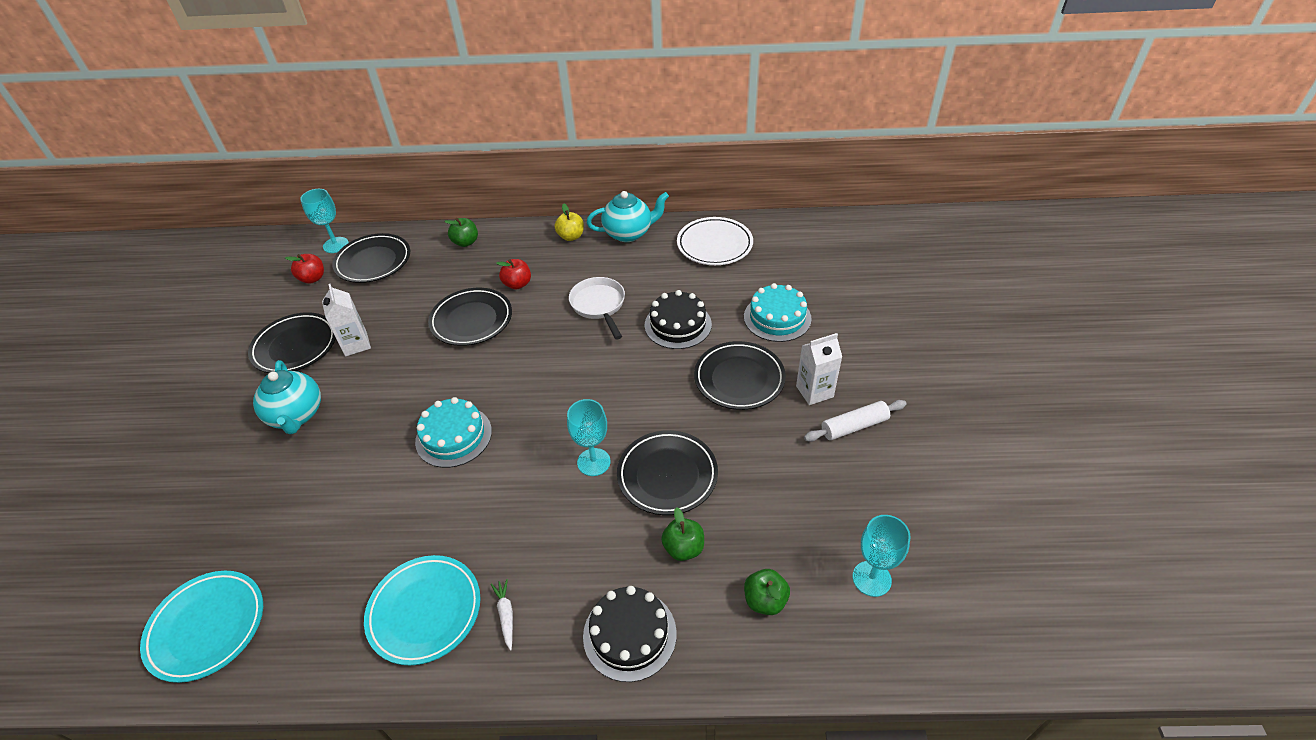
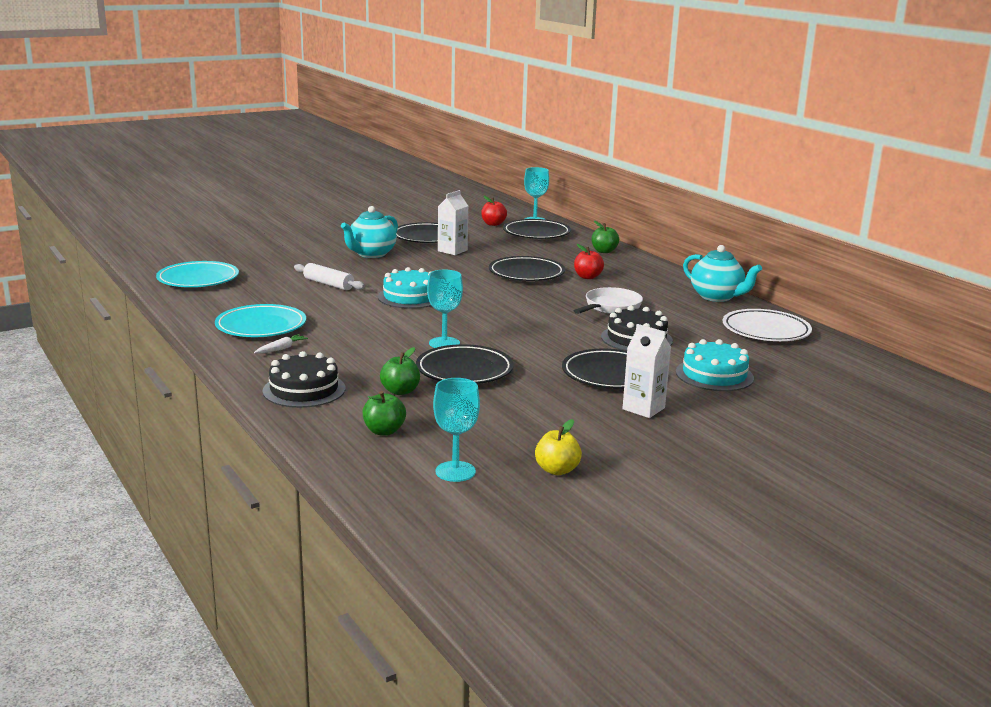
camera: 55 degrees right, 25 degrees down
yellow apple [554,204,584,241] -> yellow apple moved to [535,419,582,475]
white rolling pin [804,400,907,442] -> white rolling pin moved to [294,263,365,290]

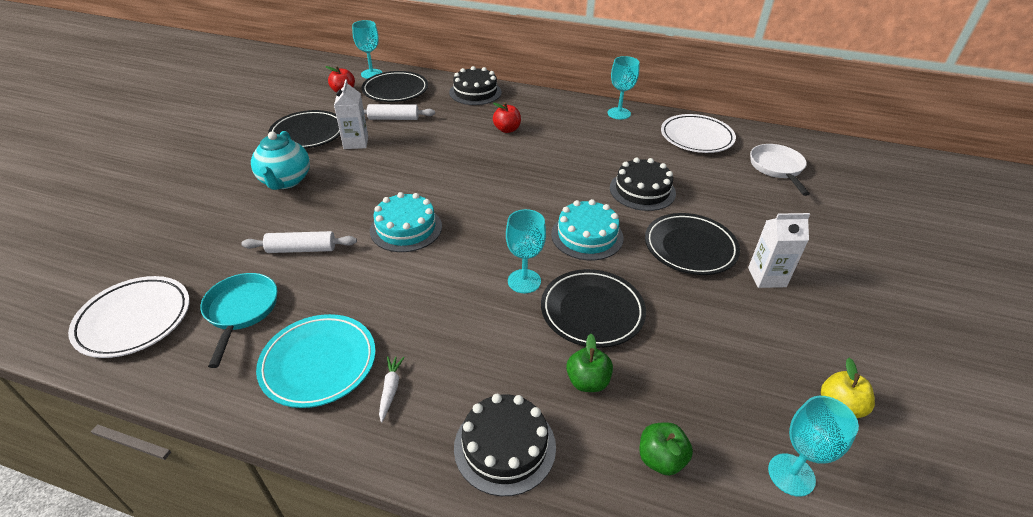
camera: 40 degrees left, 20 degrees up
turquoise plate [156,261,239,287] -> white plate [68,276,190,358]
black plate [489,256,565,281] -> none
white pan [574,287,643,314] -> white pan moved to [750,144,810,196]
green apple [591,221,619,253] -> black cake [449,66,502,105]
turquoise cake [676,339,754,391] -> turquoise cake moved to [551,199,624,260]
turquoise teapot [683,245,762,302] -> turquoise goblet [608,56,639,120]
none -> turquoise pan [200,273,277,368]
none -> white rolling pin [364,104,435,120]

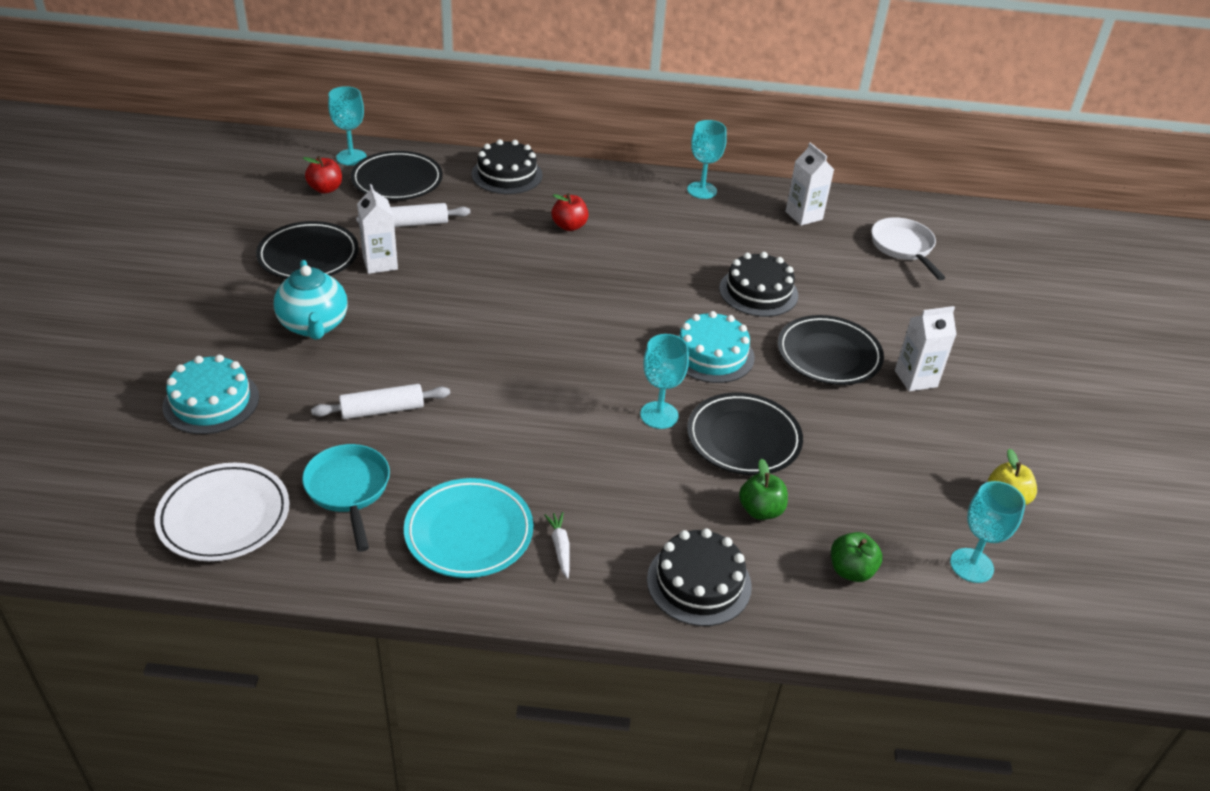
camera: 15 degrees left, 0 degrees up
turquoise cake [370,192,442,252] -> turquoise cake moved to [162,355,259,434]
white plate [661,114,736,153] -> white carton [785,142,834,226]

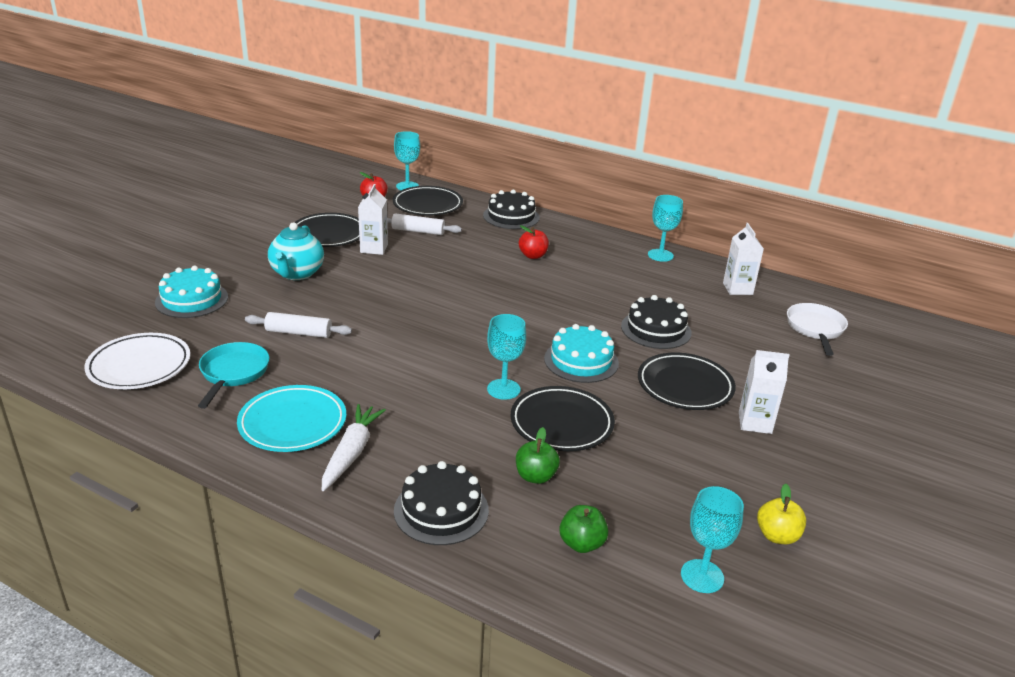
camera: 25 degrees right, 10 degrees down
white carrot [544,512,570,579] -> white carrot [322,404,386,491], size x1.85

